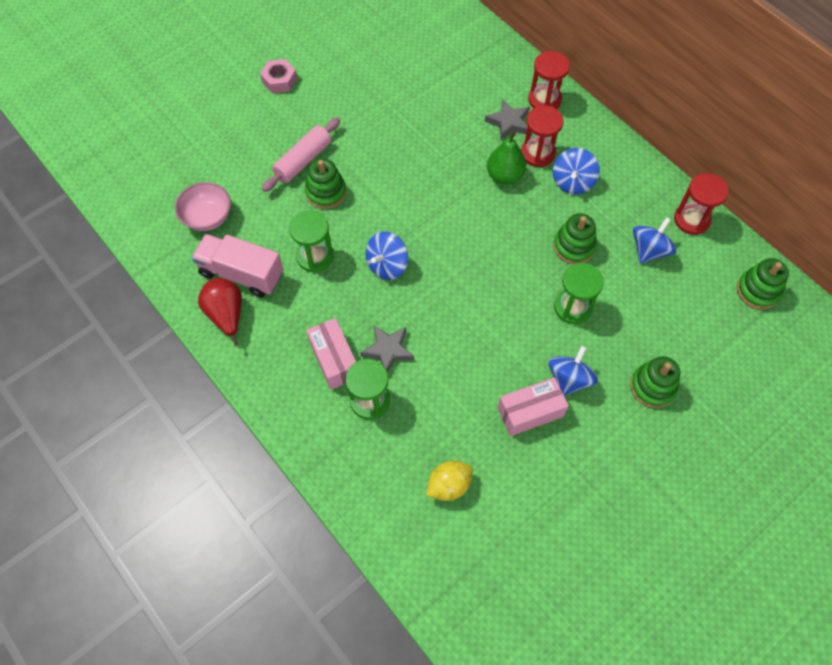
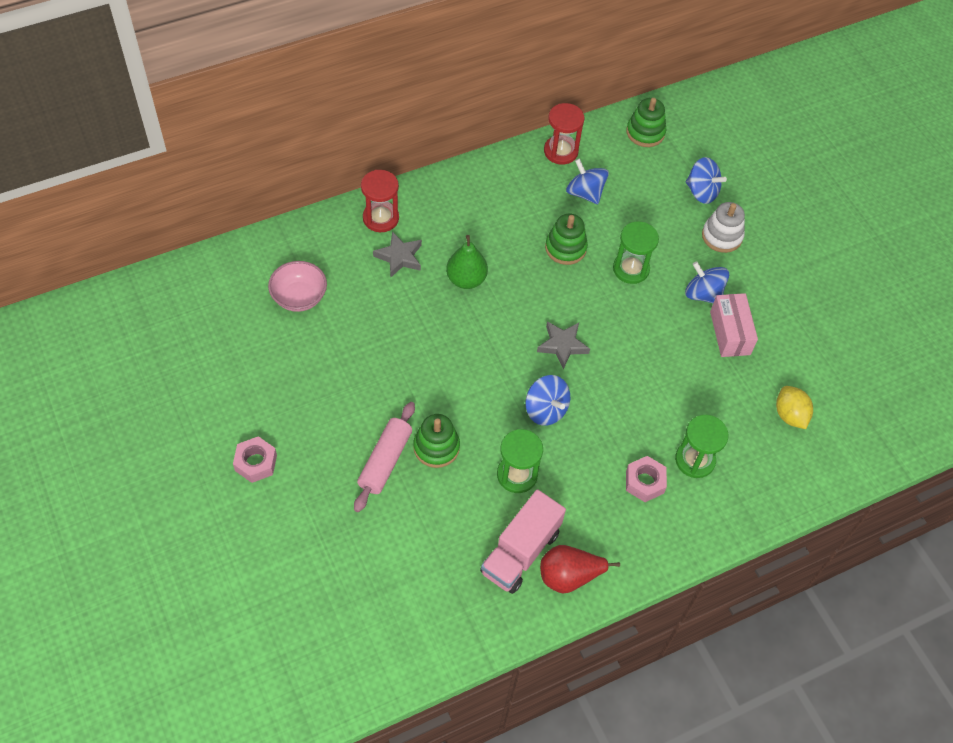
camera: 80 degrees left, 5 degrees down
pink bowl [175,182,231,231] -> pink bowl moved to [268,261,327,312]
pink rolling pin [262,118,340,192] -> pink rolling pin turned 60 degrees clockwise [354,402,415,512]
pink box [306,318,356,390] -> pink nut [626,456,667,502]
grey star [360,326,414,373] -> grey star moved to [537,321,590,369]
red hourglass [521,105,564,167] -> none
blue spinning top [553,148,600,194] -> blue spinning top moved to [686,157,727,204]
green stacking toy [630,356,680,408] -> white stacking toy [702,202,745,253]

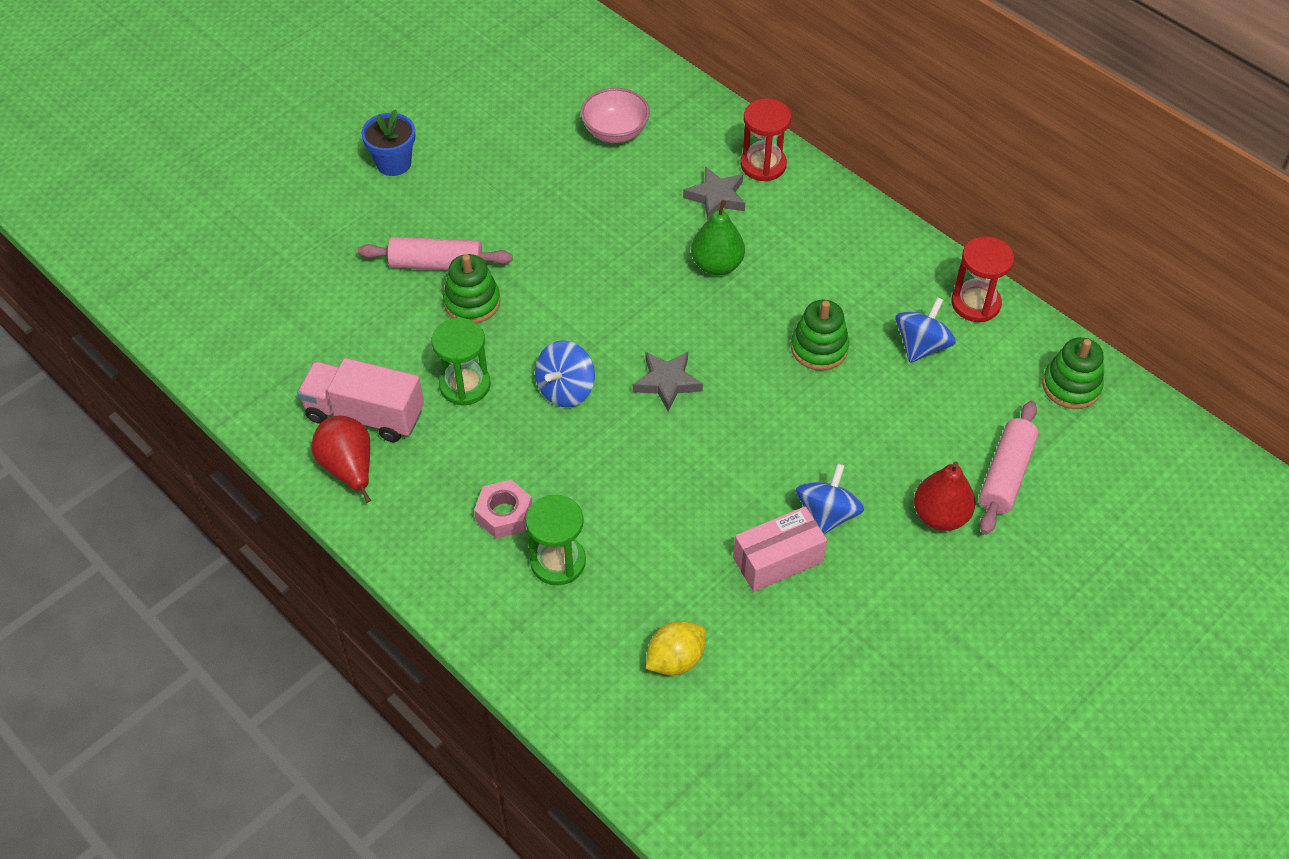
camera: 75 degrees right, 5 degrees down
pink nut [233,436,277,483] -> blue flower pot [361,110,416,176]
green hourglass [613,222,659,284] -> none
blue spinning top [686,157,727,204] -> pink rolling pin [979,401,1039,535]
white stacking toy [702,202,745,253] -> red pear [914,462,975,531]

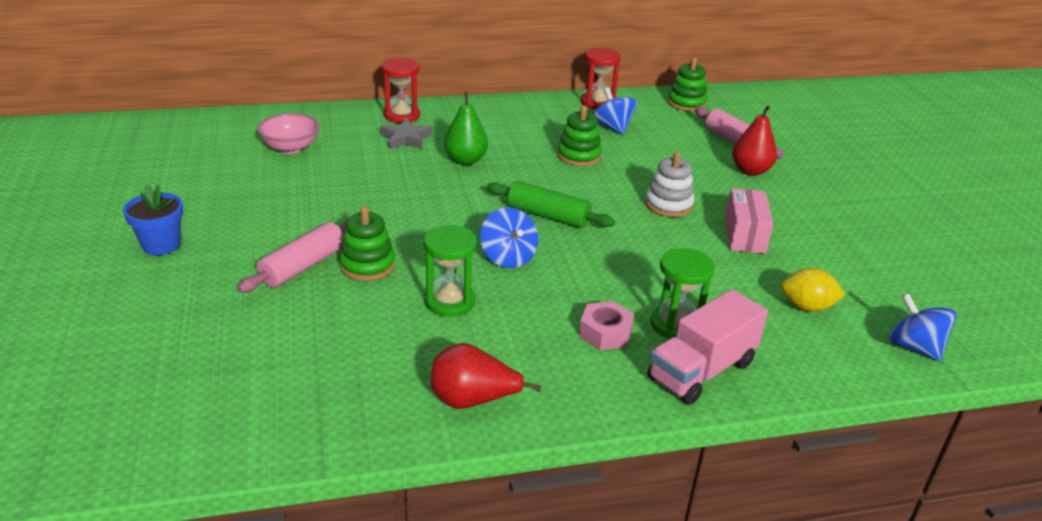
camera: 60 degrees left, 20 degrees down
pink truck [297,358,424,442] -> pink truck moved to [647,289,768,405]
grey star [633,352,703,412] -> green rolling pin [487,181,615,228]
yellow lemon [646,621,706,675] -> yellow lemon turned 75 degrees counterclockwise [781,268,846,312]
blue spinning top [796,463,864,534] -> blue spinning top moved to [888,293,956,361]
none -> white stacking toy [645,152,694,217]

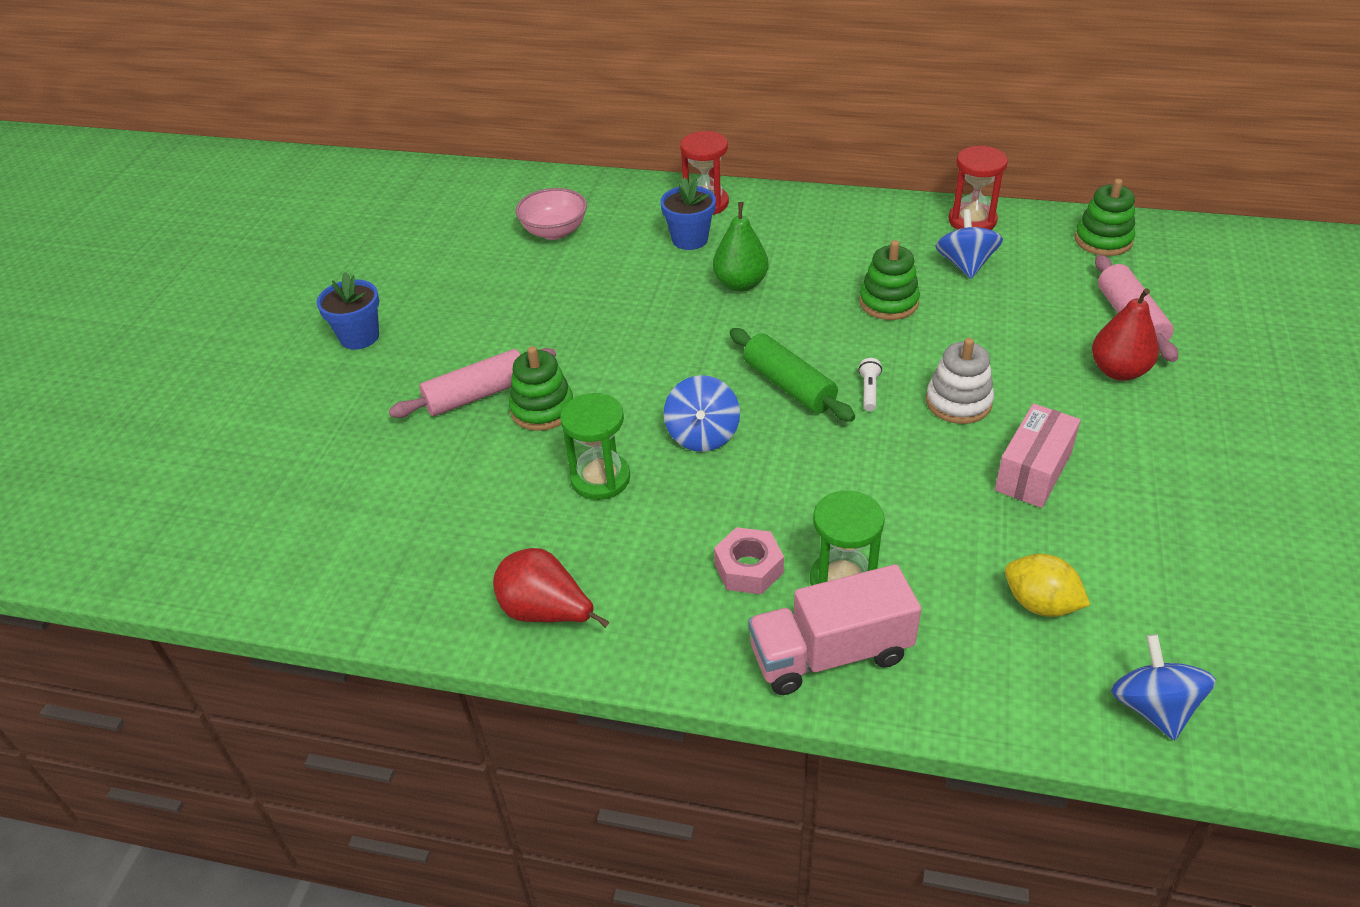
camera: 30 degrees right, 10 degrees up
grey star [380,118,432,149] -> blue flower pot [661,177,716,250]
none -> white flashlight [858,358,882,411]

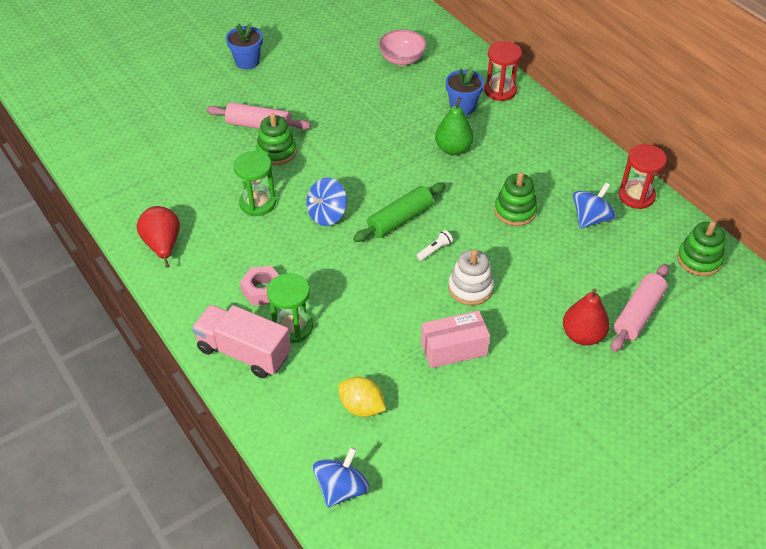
camera: 40 degrees right, 5 degrees up
green rolling pin [729,328,855,422] -> green rolling pin turned 45 degrees clockwise [353,183,446,242]
yellow lemon [1005,554,1090,617] -> yellow lemon turned 45 degrees counterclockwise [338,377,386,417]

